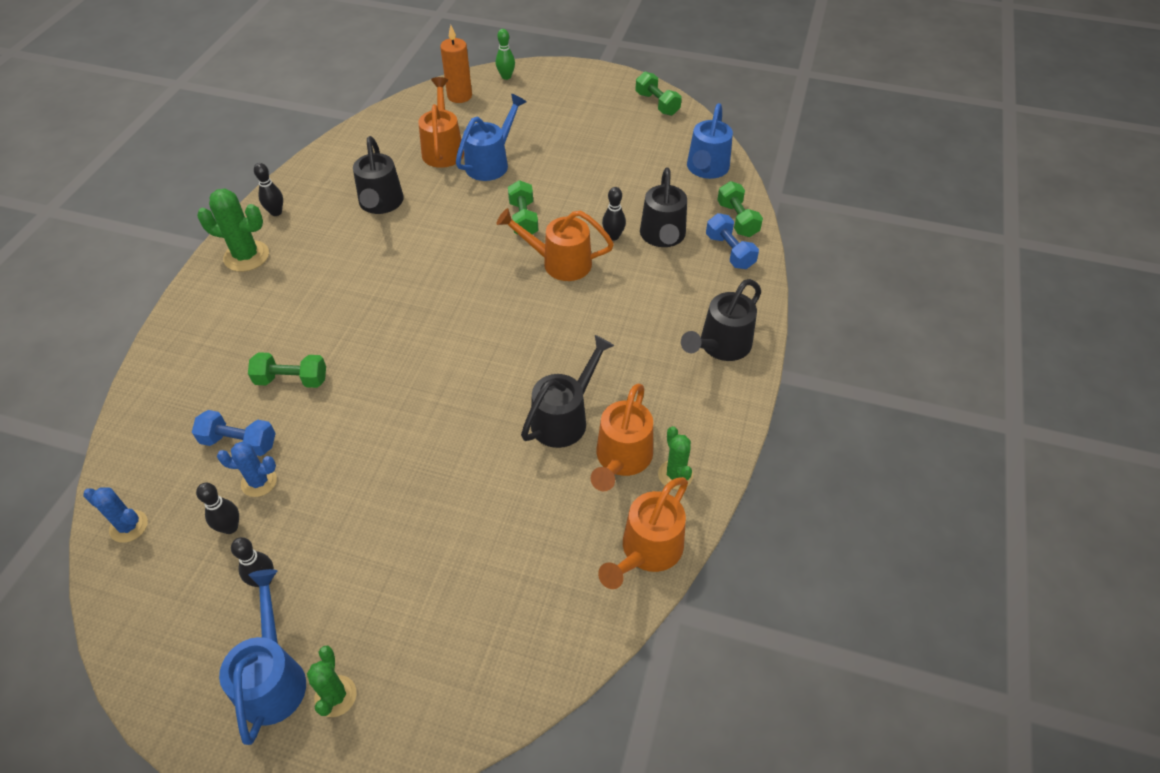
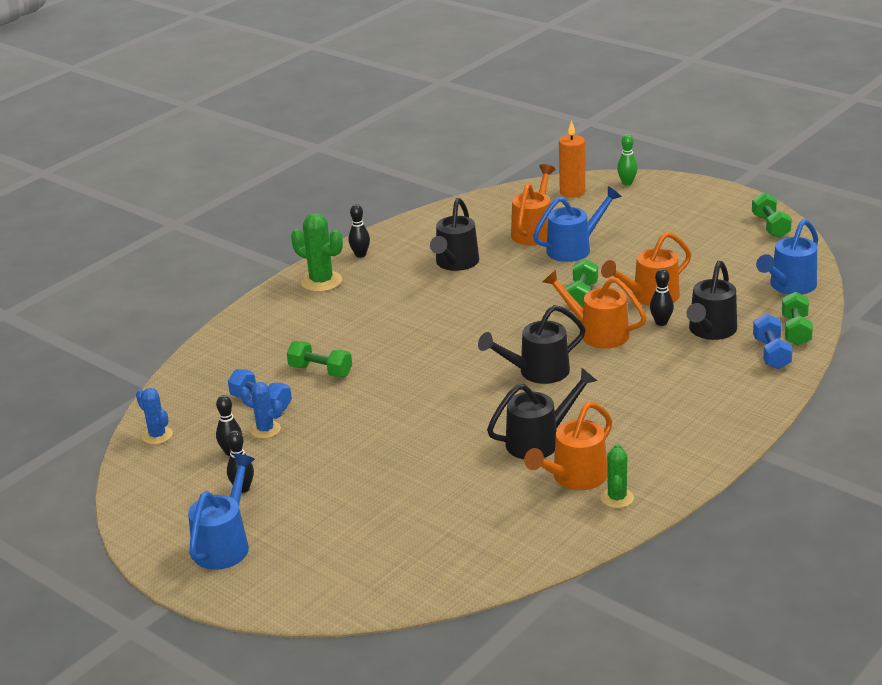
camera: 25 degrees right, 20 degrees down
green cactus [307,646,356,717] -> none
orange watering can [598,477,688,589] -> orange watering can moved to [601,232,691,306]
black watering can [681,279,761,361] -> black watering can moved to [478,305,586,384]

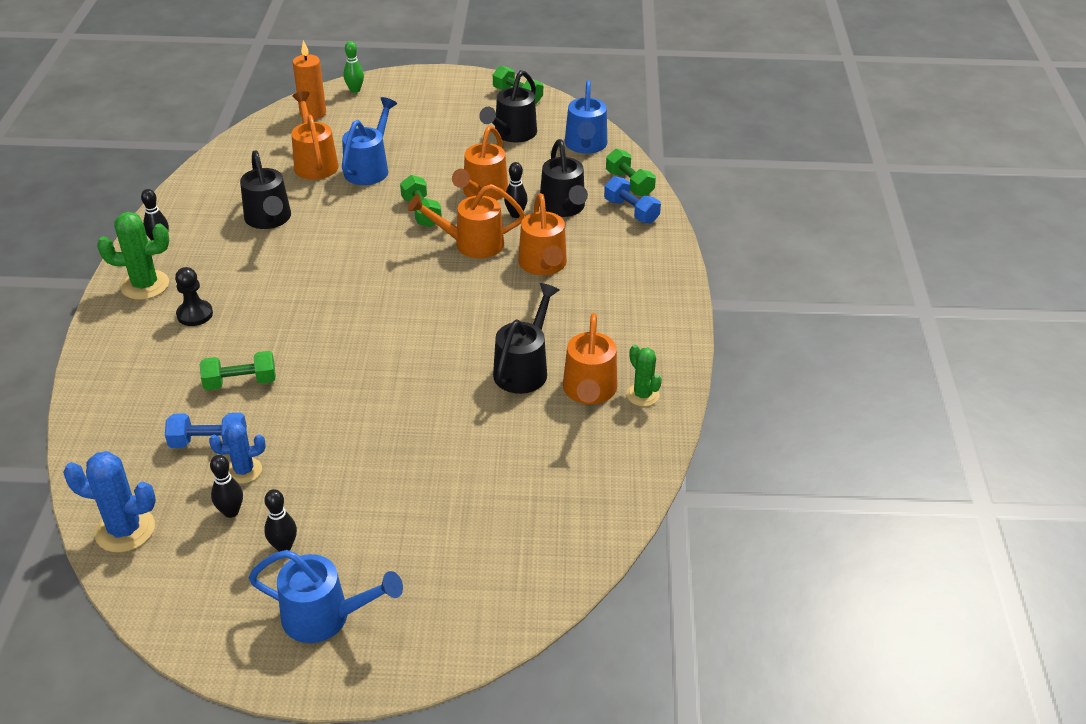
camera: 40 degrees left, 10 degrees up
blue cactus [136,388,173,444] -> blue cactus [63,451,156,552], size x1.56
blue watering can [188,454,255,570] -> blue watering can turned 120 degrees clockwise [248,550,403,643]
black watering can [478,305,586,384] -> black watering can moved to [479,70,537,142]
none -> black pawn [175,267,213,326]
none -> orange watering can [518,193,567,275]

